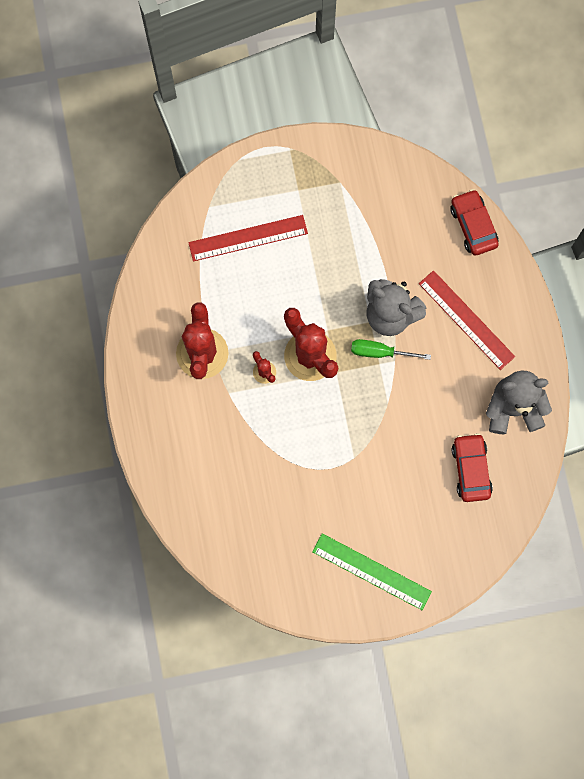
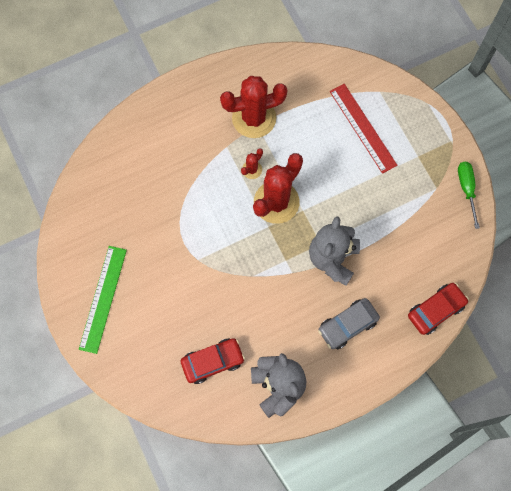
camera: 75 degrees right, 5 degrees down
green screwdriver [351,339,431,360] -> green screwdriver moved to [458,162,480,229]
red ruler [419,270,515,370] -> grey car [318,298,380,349]

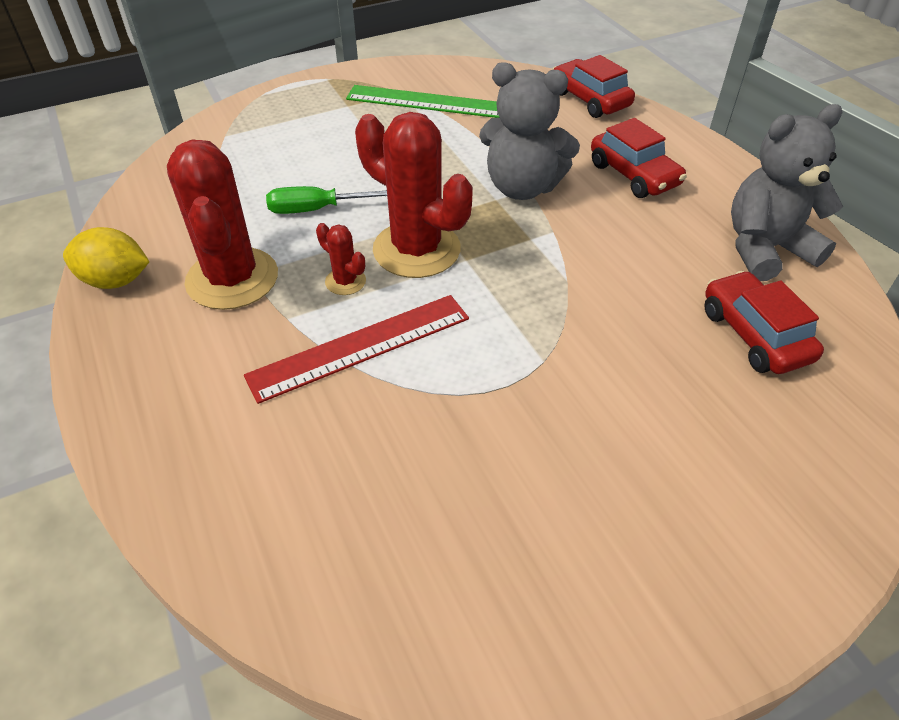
camera: 90 degrees left, 25 degrees down
green ruler [79,246,127,354] -> green ruler moved to [346,85,500,118]
grey car [318,298,380,349] -> red car [591,118,687,198]
red ruler [330,84,398,174] -> red ruler moved to [244,295,469,404]
green screwdriver [458,162,480,229] -> green screwdriver moved to [266,186,387,214]
none -> yellow lemon [63,227,150,289]

